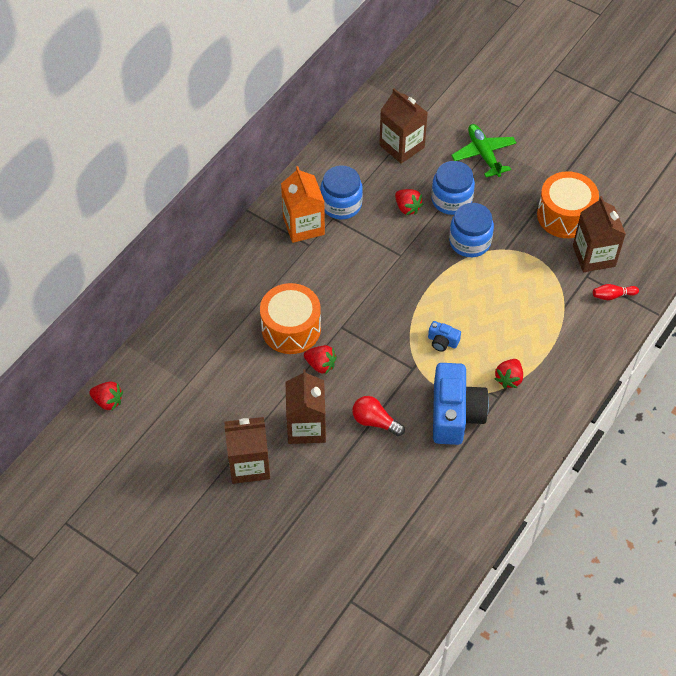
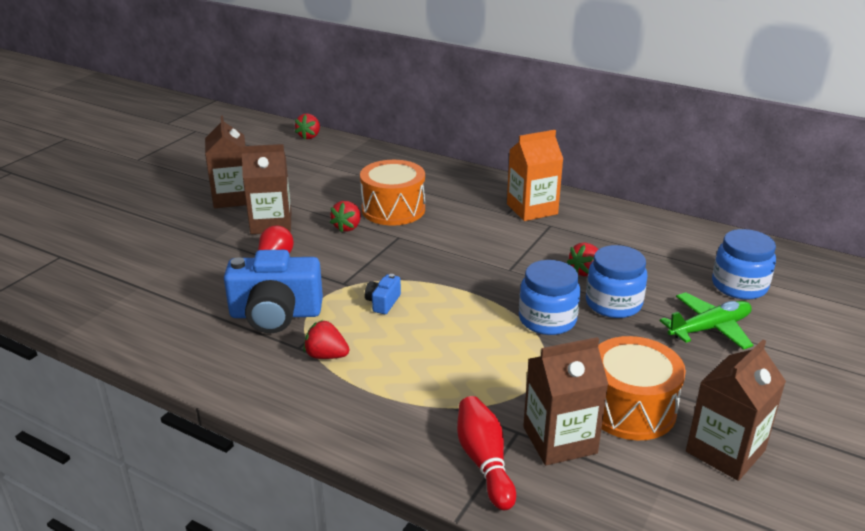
camera: 85 degrees right, 25 degrees down
blue jar [320,165,363,220] -> blue jar moved to [712,229,776,300]
brown carton [379,88,428,164] -> brown carton moved to [686,340,786,481]
red bowling pin [593,284,639,300] -> red bowling pin [457,396,516,510], size x1.66

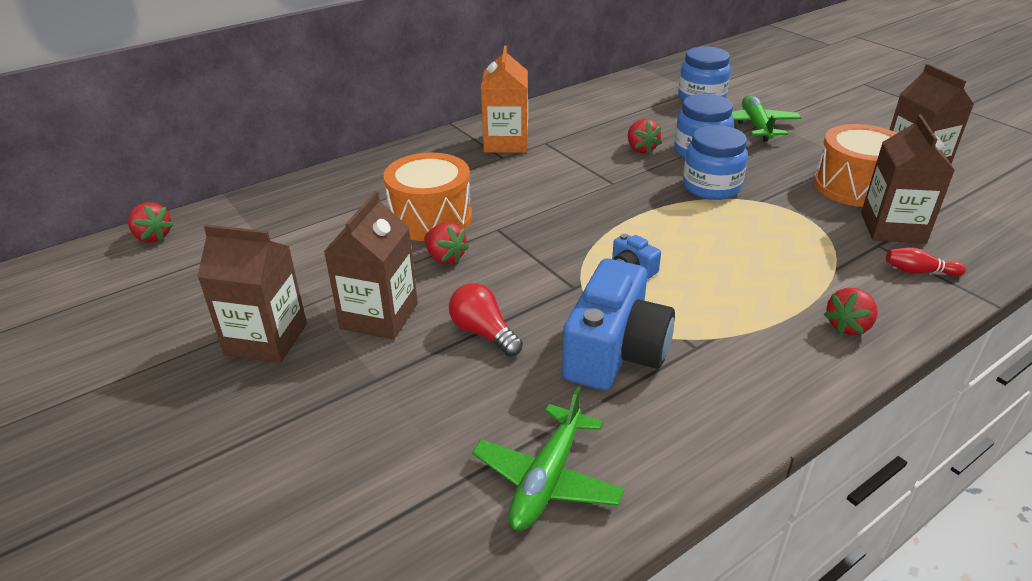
camera: 65 degrees left, 5 degrees up
red strawberry [303,320,349,359] -> red strawberry moved to [824,288,878,335]
red bowling pin [457,396,516,510] -> red bowling pin [886,247,966,276], size x0.60
none -> green plane [472,386,625,531]

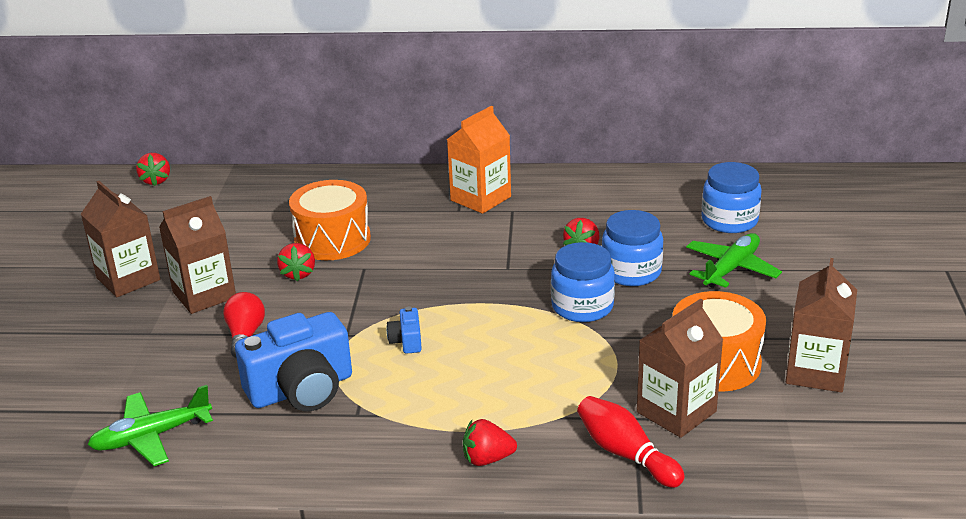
camera: 40 degrees right, 5 degrees down
red bowling pin [886,247,966,276] -> red bowling pin [577,396,684,488], size x1.66

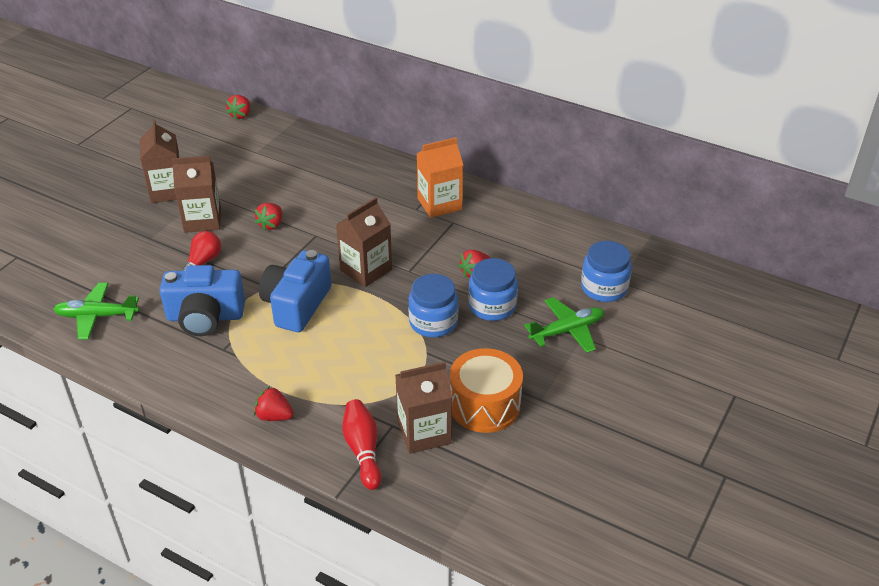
camera: 25 degrees right, 10 degrees up
orange drum [289,180,371,260] -> none
blue camera [386,306,422,354] -> blue camera [259,250,331,332], size x2.26
brown carton [786,258,857,393] -> brown carton moved to [336,197,392,287]

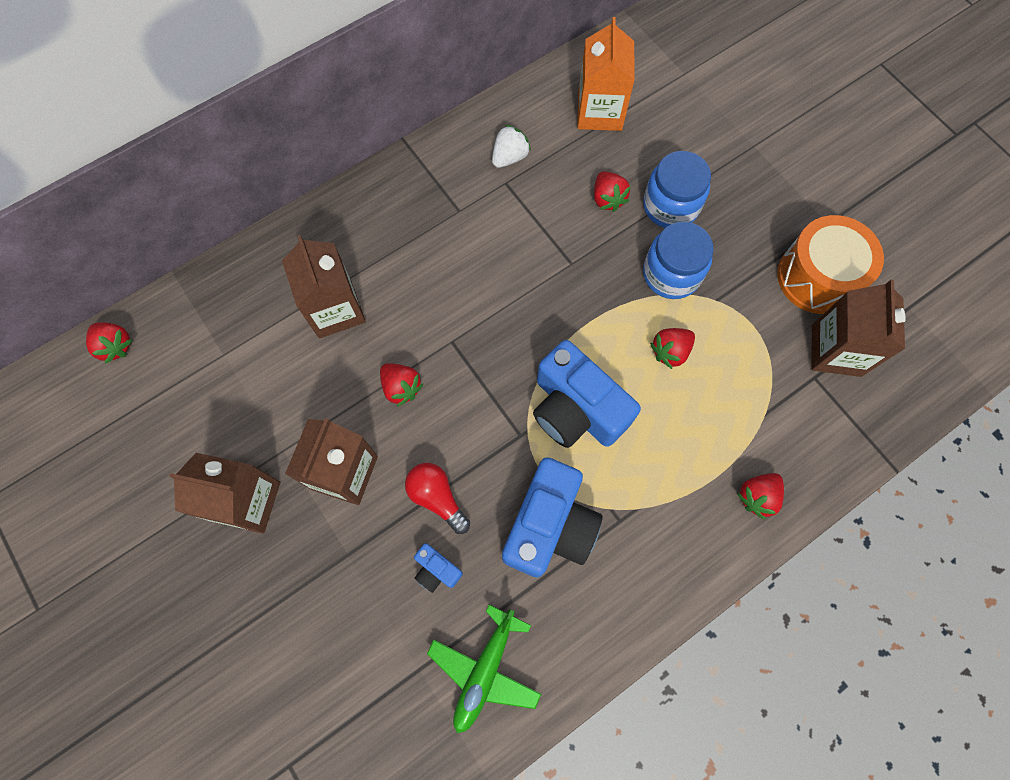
camera: 65 degrees left, 30 degrees up
brown carton [336,197,392,287] -> brown carton moved to [282,235,366,338]
red bowling pin [343,399,382,490] -> none
orange carton [417,137,463,218] -> orange carton moved to [577,17,635,131]
green plane [524,297,604,353] -> none
blue jar [581,241,632,302] -> none
none -> blue camera [414,543,463,593]
none -> white strawberry [492,125,531,168]
none -> red strawberry [650,328,695,369]

